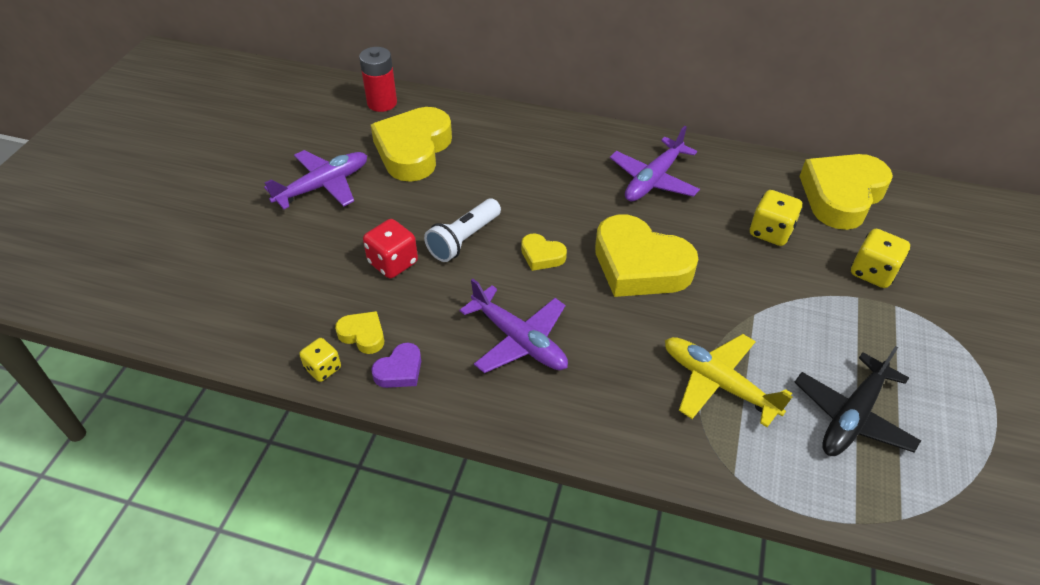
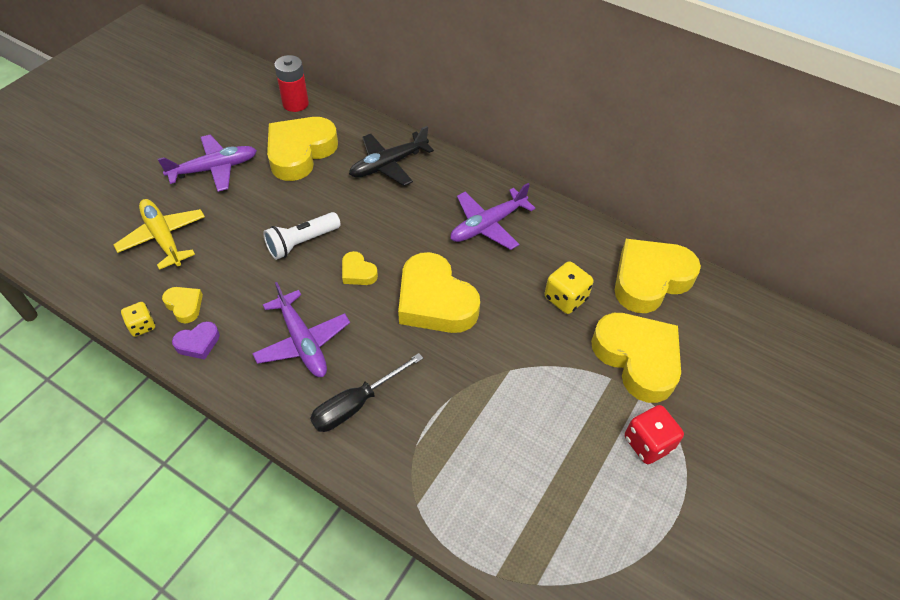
camera: 15 degrees right, 5 degrees up
red dice [363,219,418,278] -> red dice moved to [625,405,684,464]
yellow plane [665,334,792,427] -> yellow plane moved to [114,199,205,270]
black plane [794,346,921,456] -> black plane moved to [349,126,434,186]
yellow dice [851,229,910,288] -> yellow heart [591,313,681,403]
none -> black screwdriver [310,353,423,432]

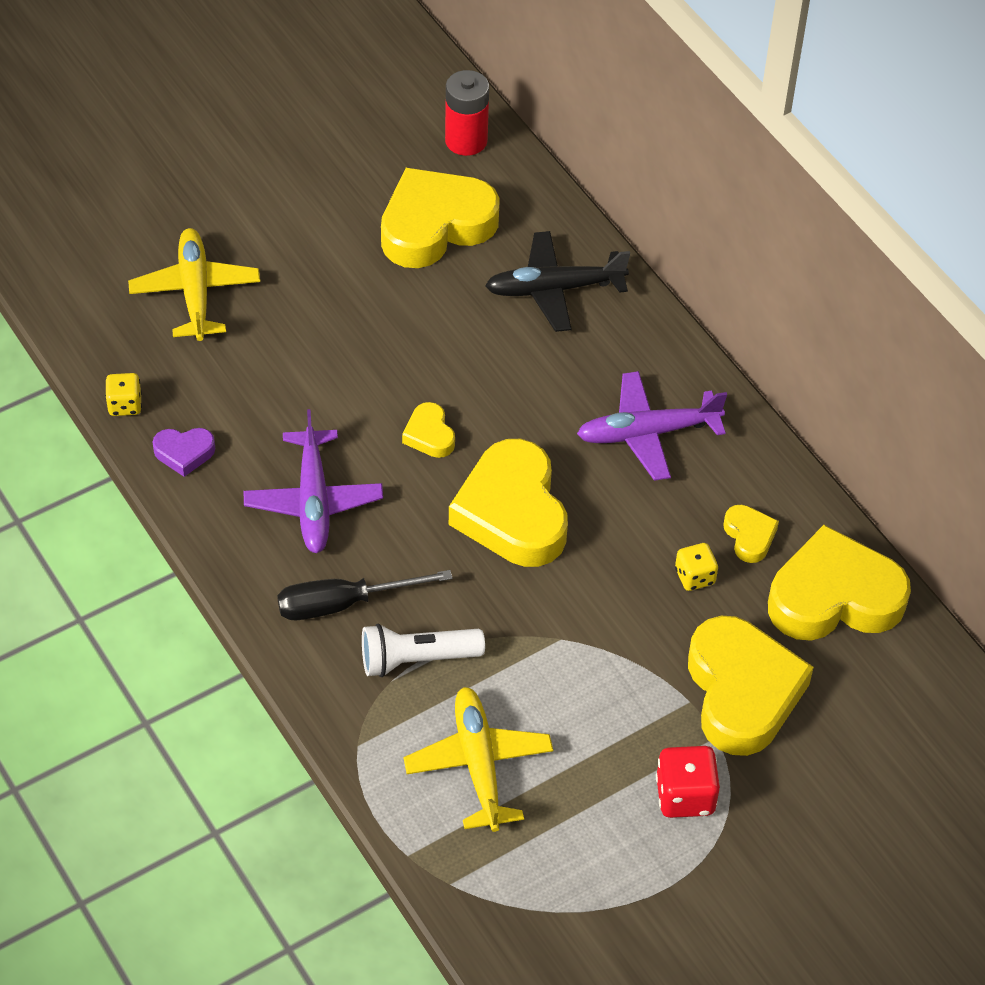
camera: 25 degrees right, 0 degrees up
purple plane [158,135,257,192] -> none
yellow heart [162,287,203,323] -> yellow heart moved to [723,505,779,563]
white flashlight [263,212,341,260] -> white flashlight moved to [362,624,485,677]
yellow dice [545,261,593,314] -> yellow dice [675,543,718,591], size x0.65
none -> yellow plane [404,687,553,832]

